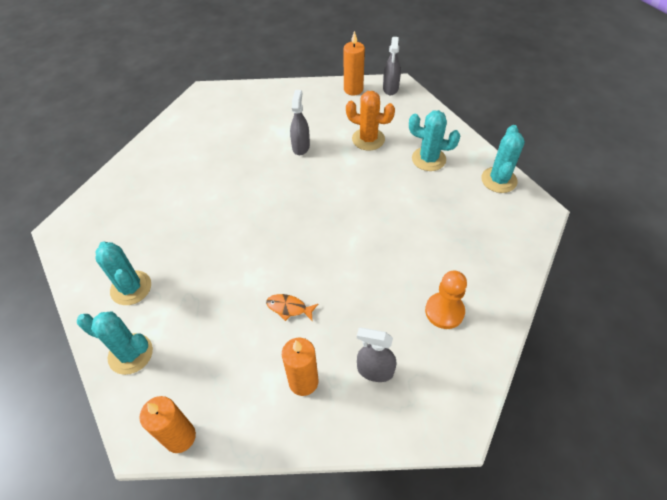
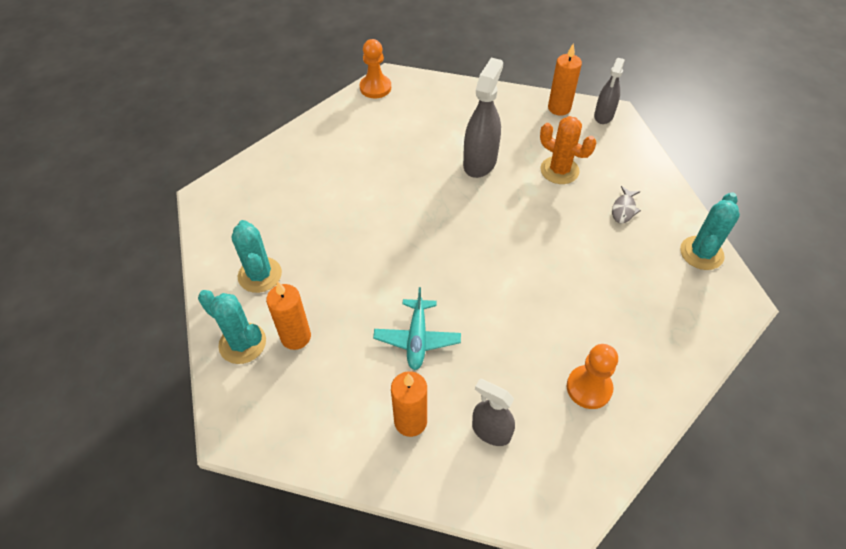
camera: 15 degrees right, 0 degrees up
orange candle [139,396,196,453] -> orange candle moved to [266,281,311,350]
orange fish [266,294,318,322] -> turquoise plane [373,287,461,370]
grey spray bottle [290,90,310,155] -> grey spray bottle [463,58,503,178], size x1.57
turquoise cactus [409,110,461,171] -> grey fish [612,186,641,224]
none -> orange pawn [360,39,391,98]

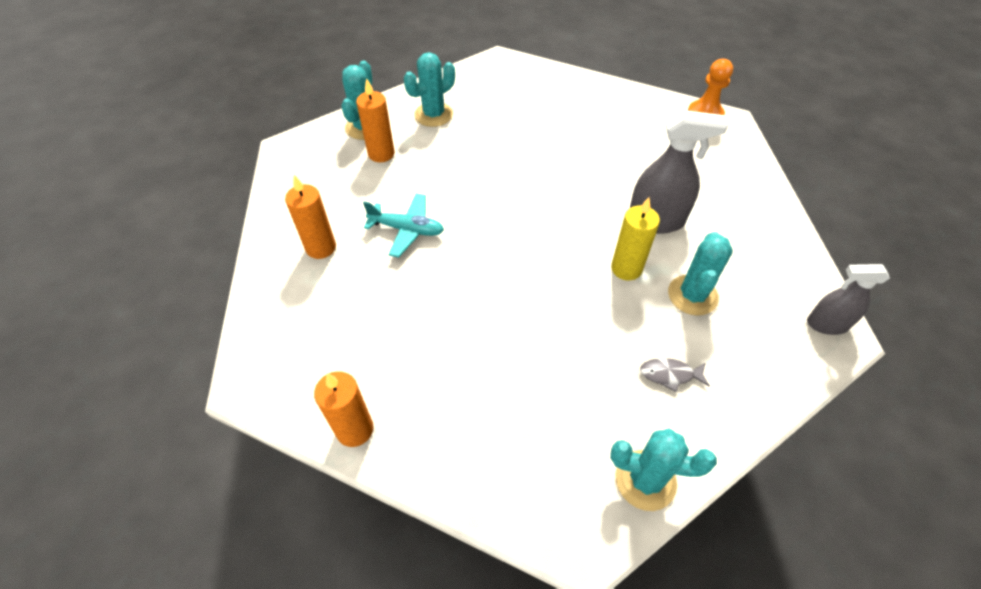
camera: 70 degrees right, 0 degrees up
turquoise plane [373,287,461,370] -> turquoise plane turned 150 degrees counterclockwise [363,193,444,258]
grey spray bottle [472,379,515,446] -> none
orange cactus [540,116,596,184] -> turquoise cactus [668,232,733,316]
orange candle [548,43,582,116] -> orange candle moved to [314,371,374,447]
orange pawn [567,344,618,409] -> none
none -> yellow candle [611,197,660,280]

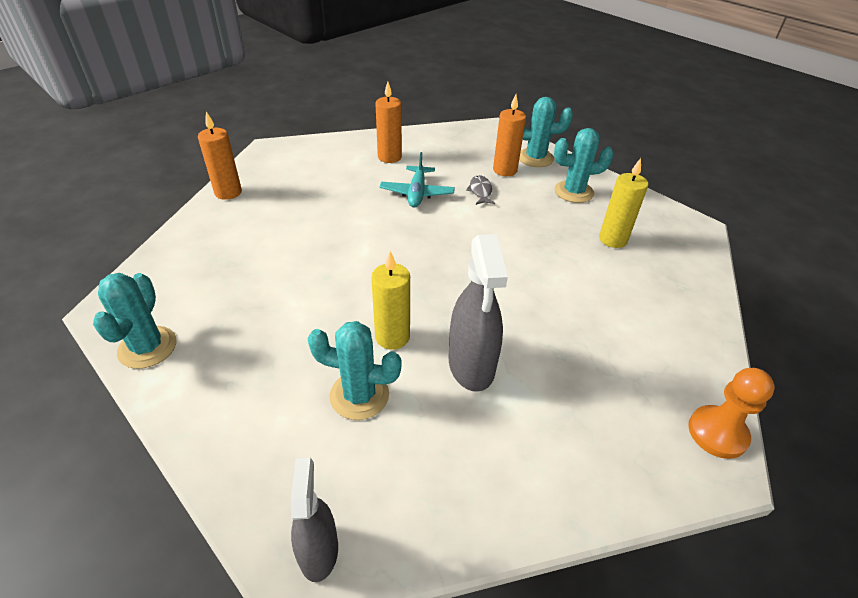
camera: 80 degrees right, 10 degrees down
turquoise cactus [404,52,455,127] -> turquoise cactus turned 45 degrees counterclockwise [554,128,614,203]
grey fish [640,358,710,392] -> grey fish moved to [466,175,495,205]
none -> yellow candle [599,158,648,248]

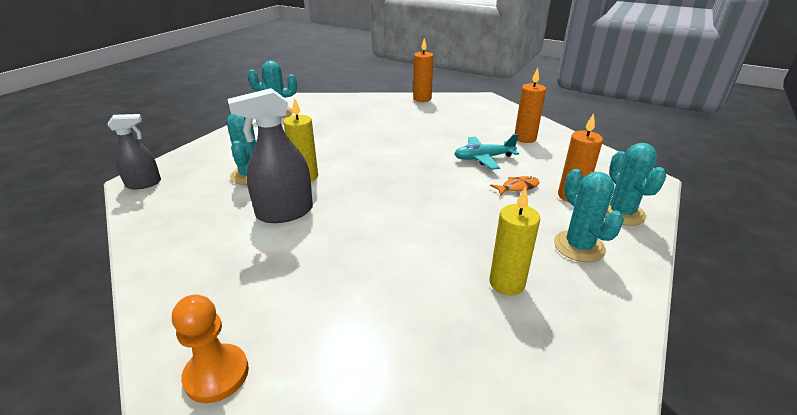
camera: 75 degrees right, 10 degrees down
grey fish [466,175,495,205] -> orange fish [490,176,540,196]

